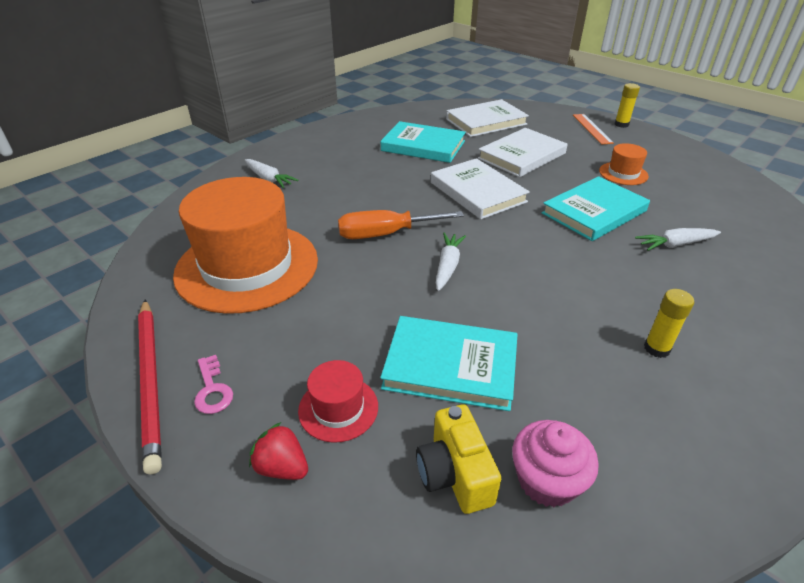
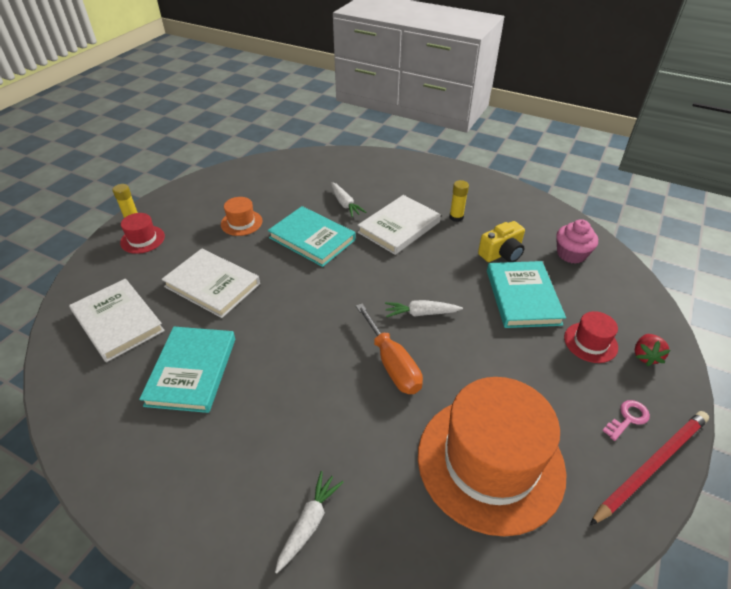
camera: 105 degrees left, 5 degrees up
yellow camera [416,404,501,514] -> yellow camera moved to [478,221,525,262]
white book [431,158,530,219] -> white book moved to [358,195,441,255]
orange ruler [573,114,614,145] -> red hat [120,213,165,254]

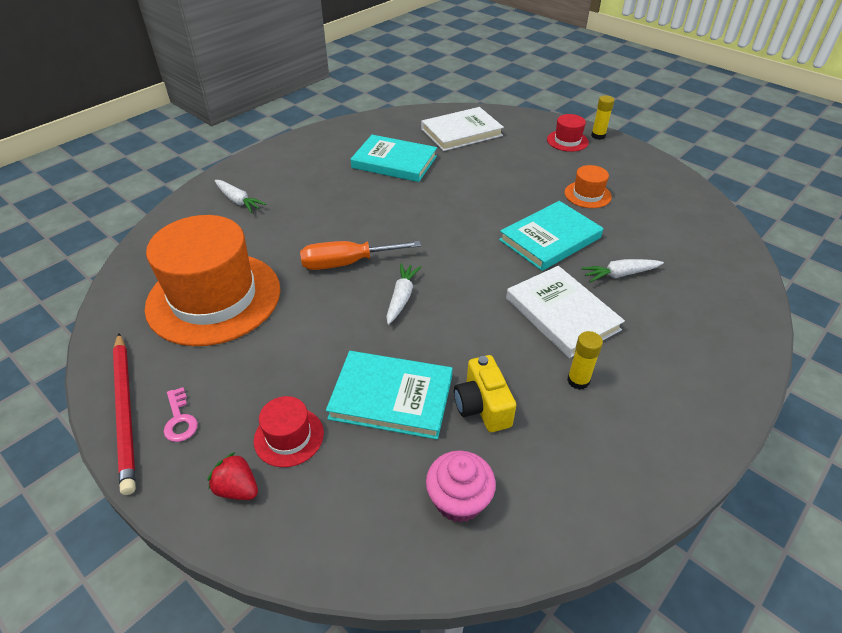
camera: 105 degrees right, 0 degrees up
white book [161,249,260,318] -> none

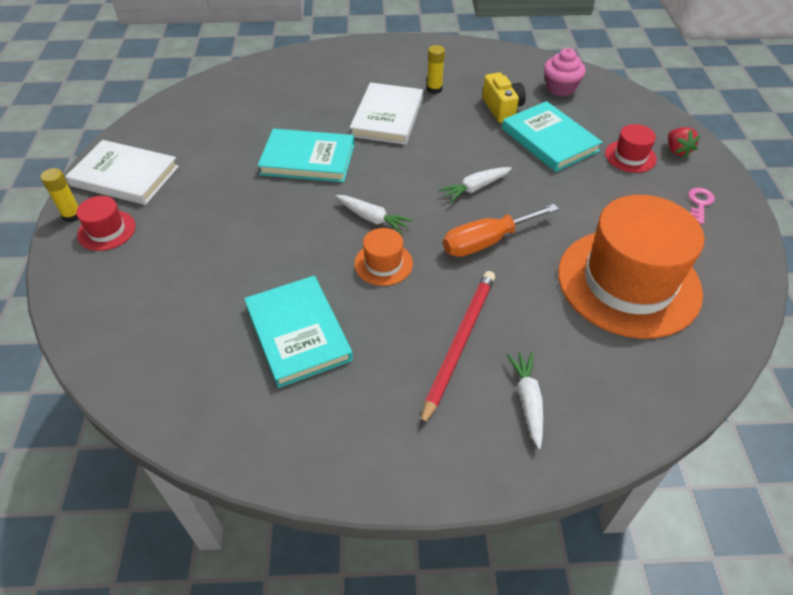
camera: 135 degrees left, 5 degrees up
red pencil [113,333,136,495] -> red pencil moved to [420,271,495,428]
orange screwdriver [300,241,421,270] -> orange screwdriver turned 120 degrees clockwise [443,204,559,257]
white book [421,107,504,151] -> white book moved to [65,140,179,205]
yellow camera [454,355,516,432] -> yellow camera turned 45 degrees counterclockwise [482,72,526,123]
orange hat [564,165,612,208] -> orange hat moved to [354,228,413,286]
white carrot [581,259,664,283] -> white carrot moved to [335,195,413,234]

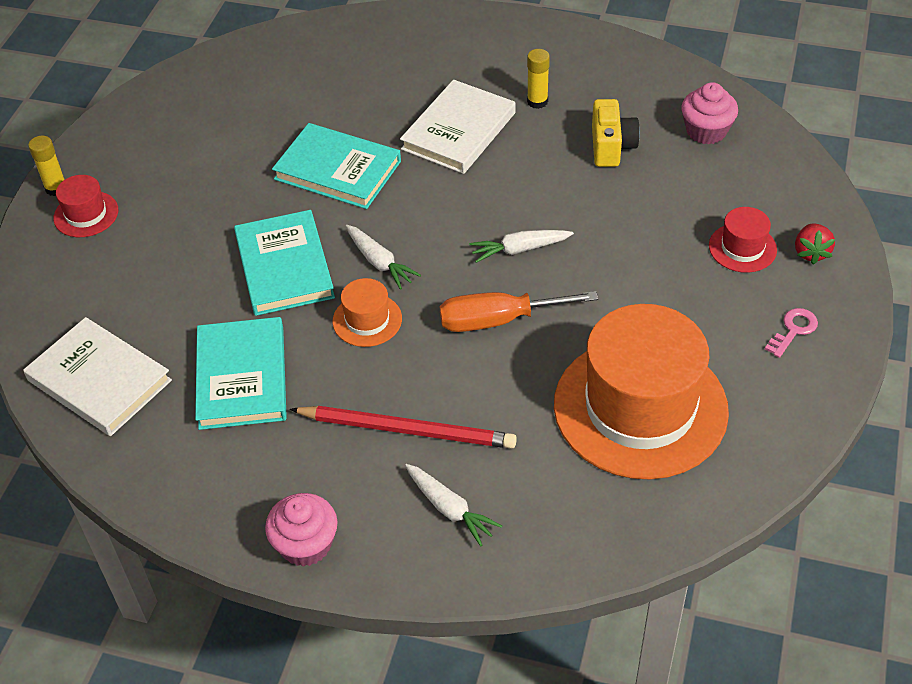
camera: 20 degrees right, 0 degrees up
white book [65,140,179,205] -> white book moved to [23,317,172,436]
red pencil [420,271,495,428] -> red pencil turned 60 degrees clockwise [290,406,517,449]
turquoise book [502,101,603,172] -> turquoise book moved to [234,210,335,316]
white carrot [506,352,543,449] -> white carrot turned 120 degrees clockwise [405,464,502,546]
none -> pink cupcake [265,493,338,567]

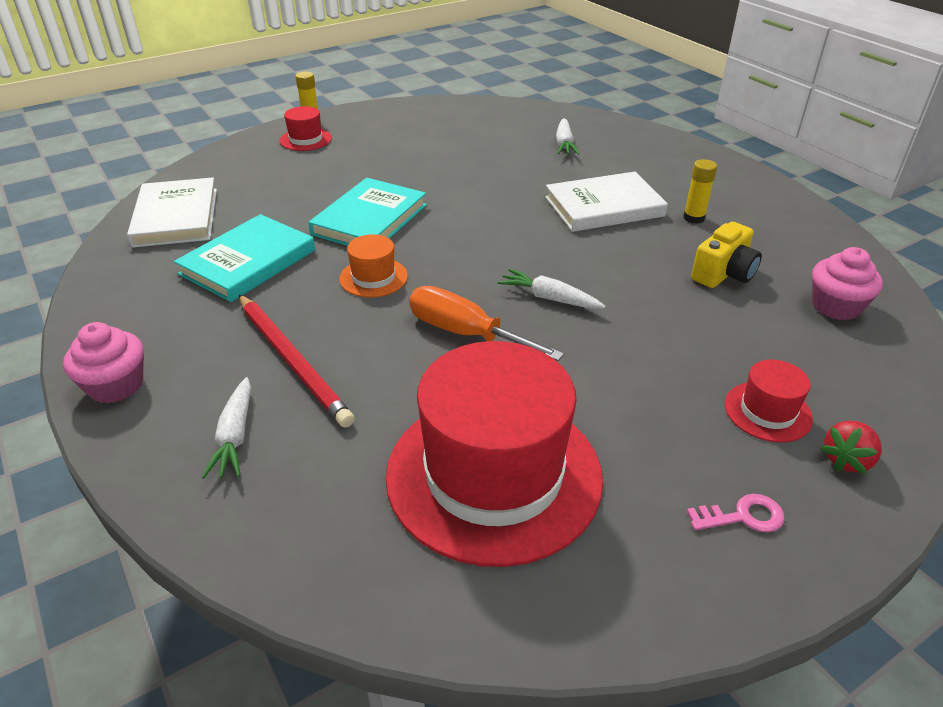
camera: 40 degrees right, 10 degrees down
turquoise book [272,123,401,209] -> none
white carrot [346,225,421,290] -> white carrot moved to [556,118,579,155]
orange hat [554,304,729,480] -> red hat [386,341,603,567]

